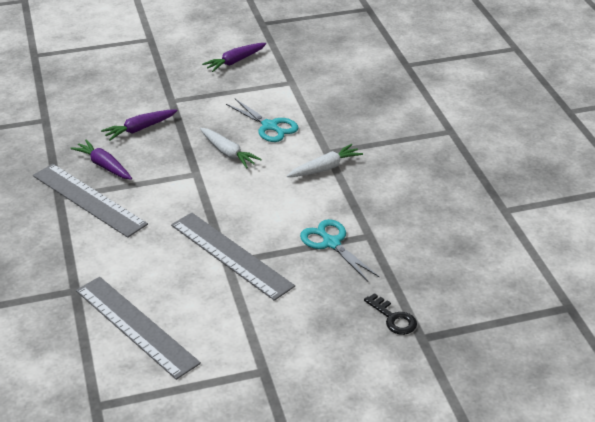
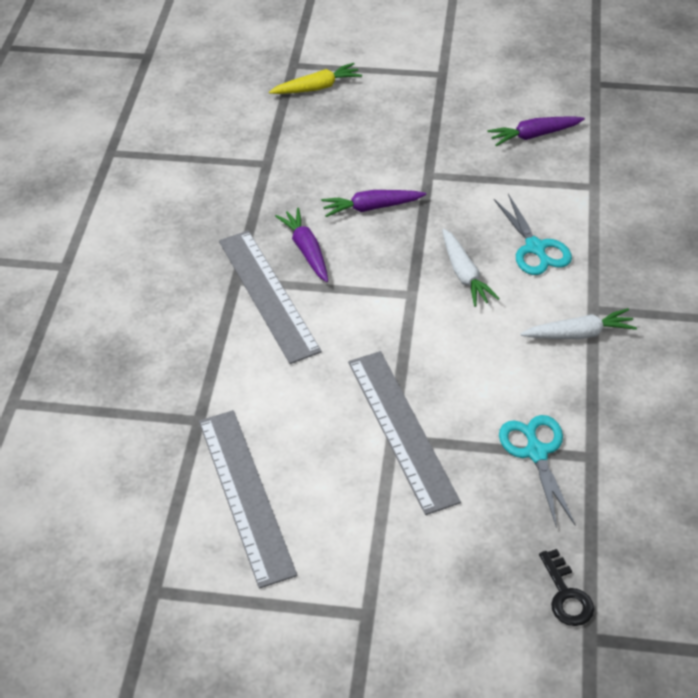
camera: 25 degrees right, 10 degrees up
none -> yellow carrot [269,63,362,94]

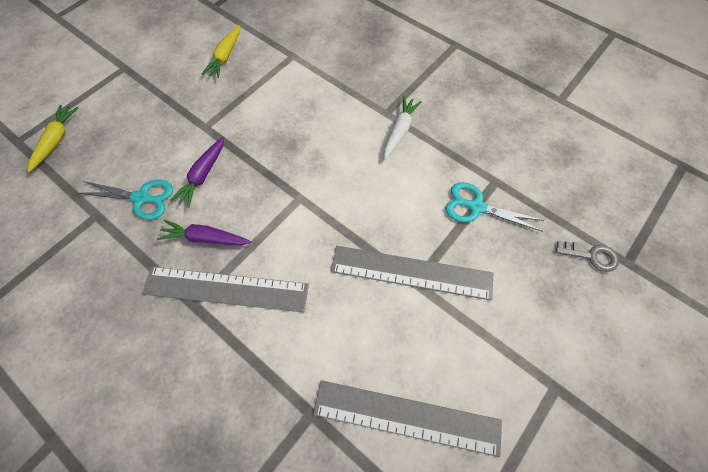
camera: 60 degrees left, 15 degrees up
white carrot [442,228,500,307] -> none
purple carrot [488,116,585,146] -> yellow carrot [202,25,240,78]
turquoise scissors [494,194,572,275] -> turquoise scissors moved to [78,180,173,220]
black key [539,549,594,626] -> grey key [556,241,619,272]

